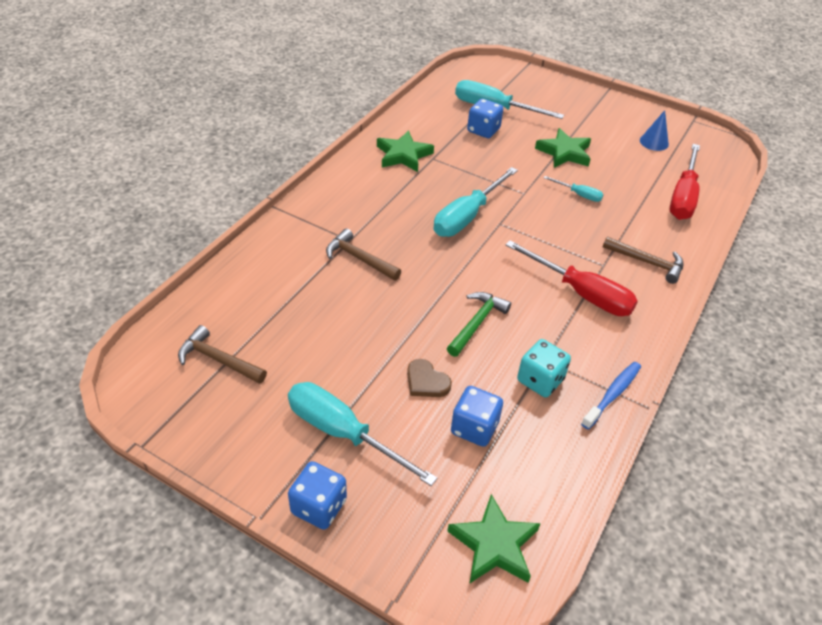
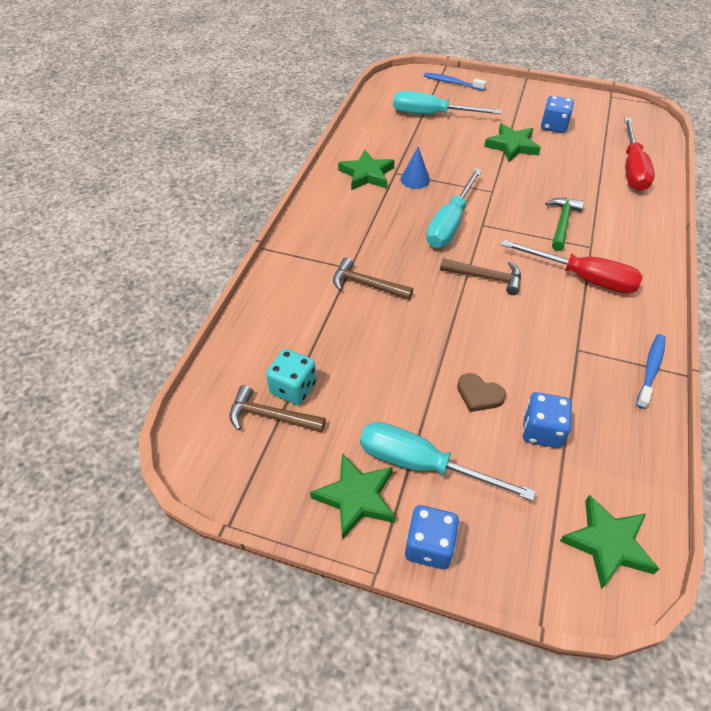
camera: 10 degrees left, 5 degrees up
green hammer [447,292,511,357] -> green hammer moved to [545,198,584,251]
blue dice [467,99,503,138] -> blue dice moved to [541,96,574,133]
turquoise dice [517,339,571,397] -> turquoise dice moved to [266,349,317,405]
turquoise screwdriver [543,176,604,202] -> none
brown hammer [603,236,684,284] -> brown hammer moved to [440,258,521,295]
blue cone [640,110,669,151] -> blue cone moved to [400,147,430,189]
none -> green star [310,453,395,540]
none -> blue toothbrush [424,73,486,91]

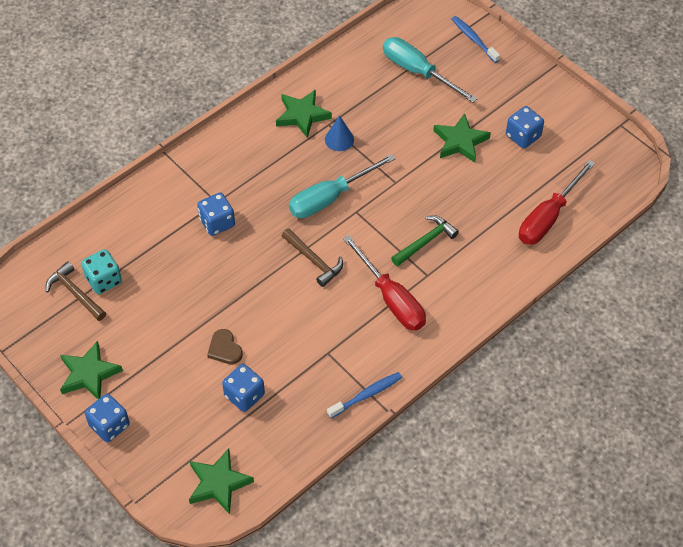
camera: 30 degrees right, 5 degrees up
brown hammer [333,257,413,300] -> blue dice [197,192,235,236]
turquoise screwdriver [360,422,536,501] -> none

